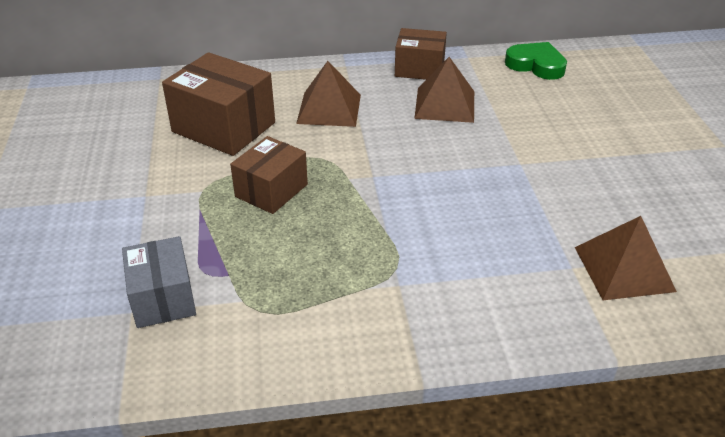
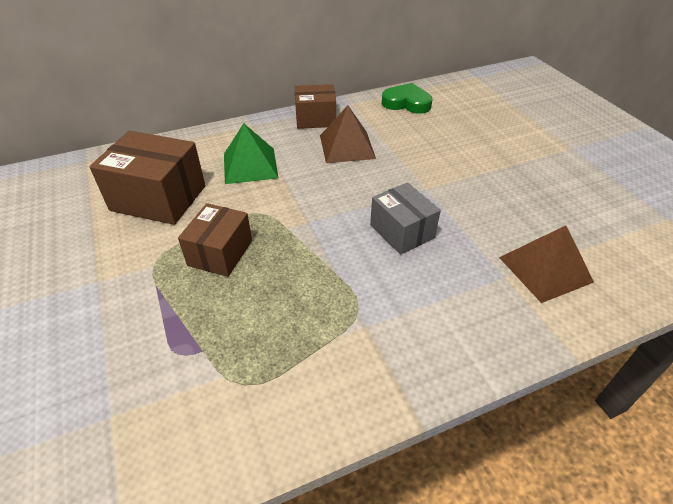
camera: 15 degrees left, 5 degrees up
grey box [122,236,196,328] -> grey box moved to [370,182,441,255]
brown pyramid [296,61,361,127] -> green pyramid [224,123,278,184]

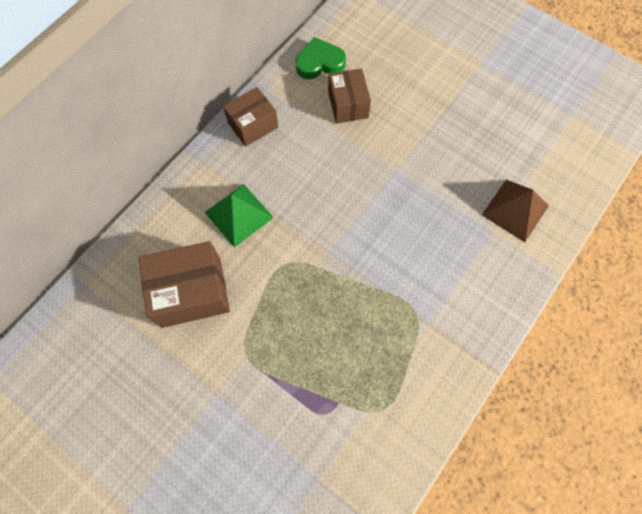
camera: 30 degrees left, 25 degrees up
brown box [178,203,252,277] -> brown box moved to [328,68,371,124]
brown pyramid [320,106,376,163] -> none
grey box [370,182,441,255] -> none

